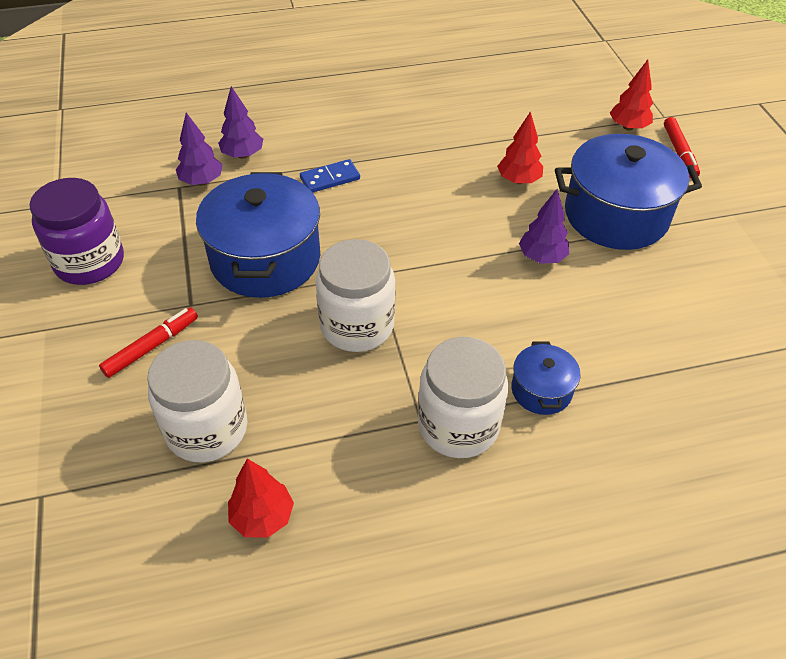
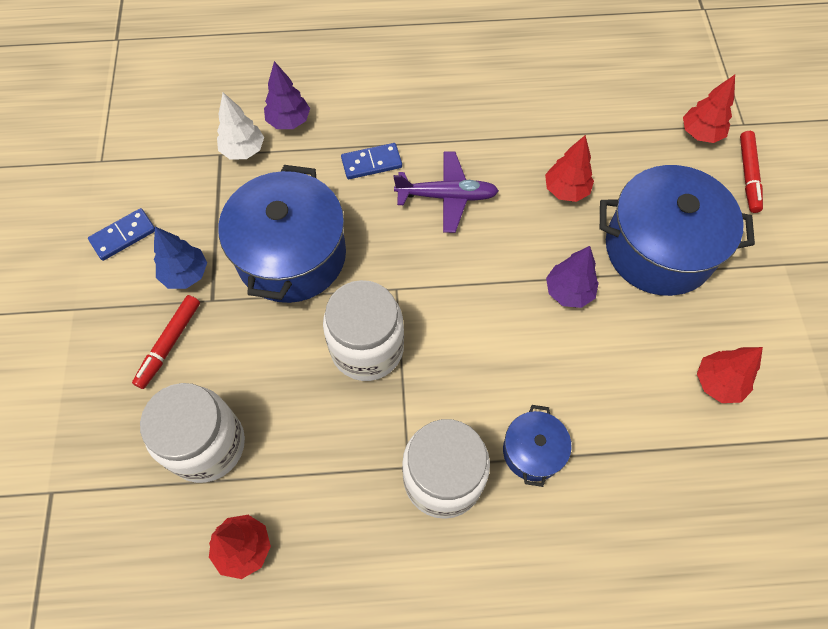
camera: 10 degrees right, 15 degrees up
purple jar [29,178,124,285] -> blue domino [88,208,155,261]
red marker [99,307,198,378] -> red marker turned 150 degrees clockwise [132,295,200,389]
purple tree [176,113,223,185] -> white tree [217,92,264,159]
none -> blue tree [154,227,207,289]
none -> purple plane [394,151,499,233]
none -> red tree [697,347,763,403]

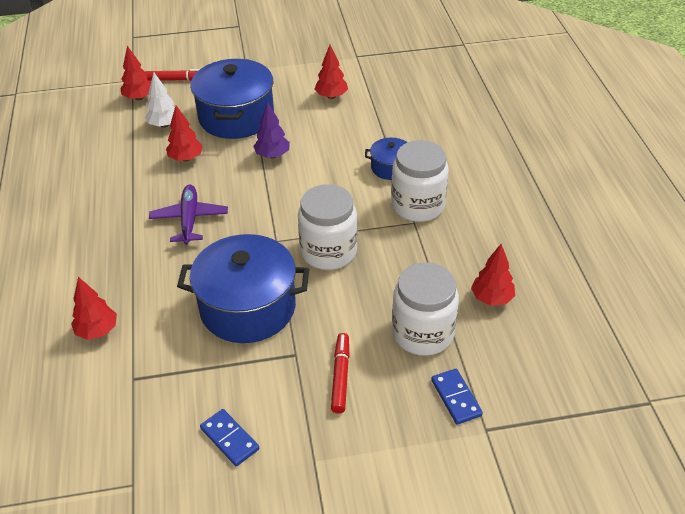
camera: 95 degrees left, 20 degrees down
red marker [132,295,200,389] -> red marker turned 105 degrees counterclockwise [331,333,349,414]
blue tree [154,227,207,289] -> none
white tree [217,92,264,159] -> white tree moved to [145,72,175,128]
purple tree [264,61,310,129] -> red tree [71,277,117,340]
blue domino [341,143,402,179] -> blue domino moved to [431,369,483,425]

